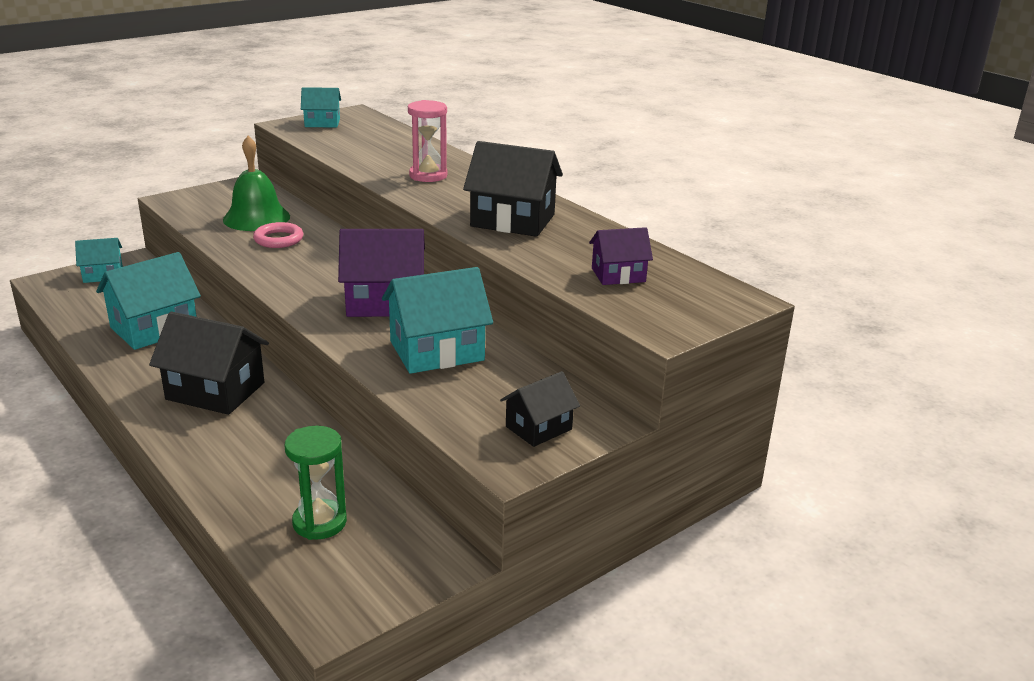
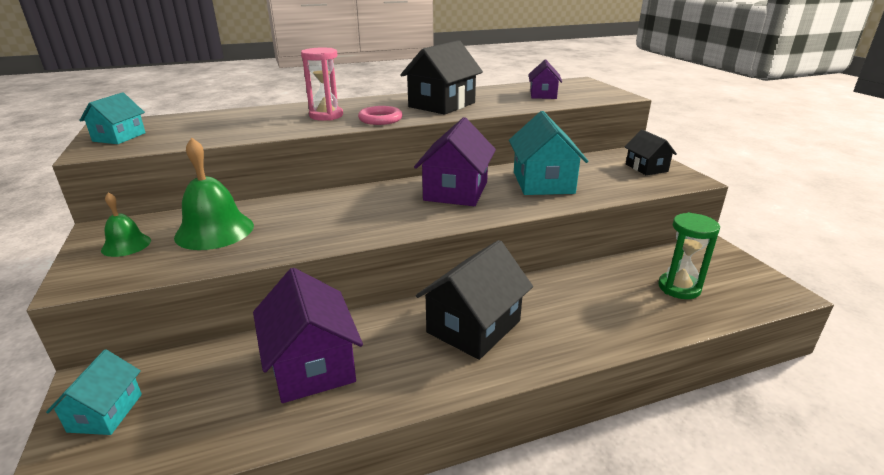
camera: 70 degrees left, 0 degrees up
turquoise house [96,252,201,350] -> purple house [253,268,363,403]
pink ring [253,222,303,248] -> pink ring moved to [358,106,403,125]
none -> green bell [101,193,151,257]

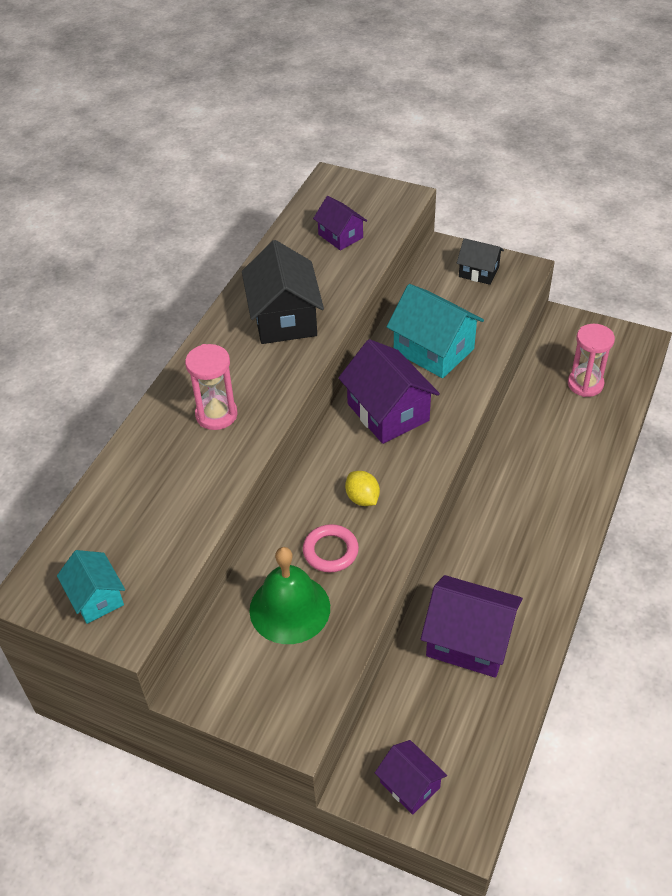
camera: 45 degrees left, 20 degrees up
turquoise house [46,349,142,435] -> purple house [375,740,447,815]
green bell [101,193,151,257] -> none
pink ring [358,106,403,125] -> pink ring moved to [303,524,359,572]
black house [416,240,533,360] -> none
green hourglass [658,212,720,299] -> pink hourglass [568,324,615,397]
none -> yellow lemon [345,471,380,506]

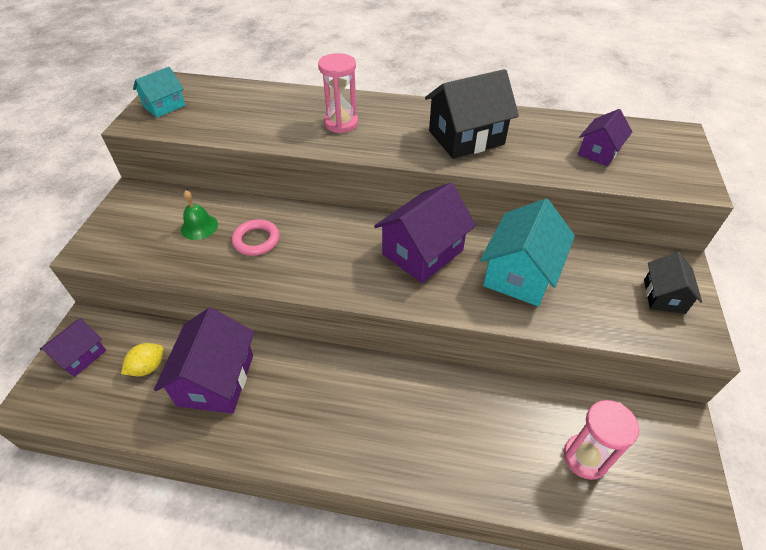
camera: 75 degrees right, 0 degrees up
green bell [249,547,330,644] -> green bell [181,190,218,240], size x0.57
yellow lemon [345,471,380,506] -> yellow lemon moved to [121,343,163,376]

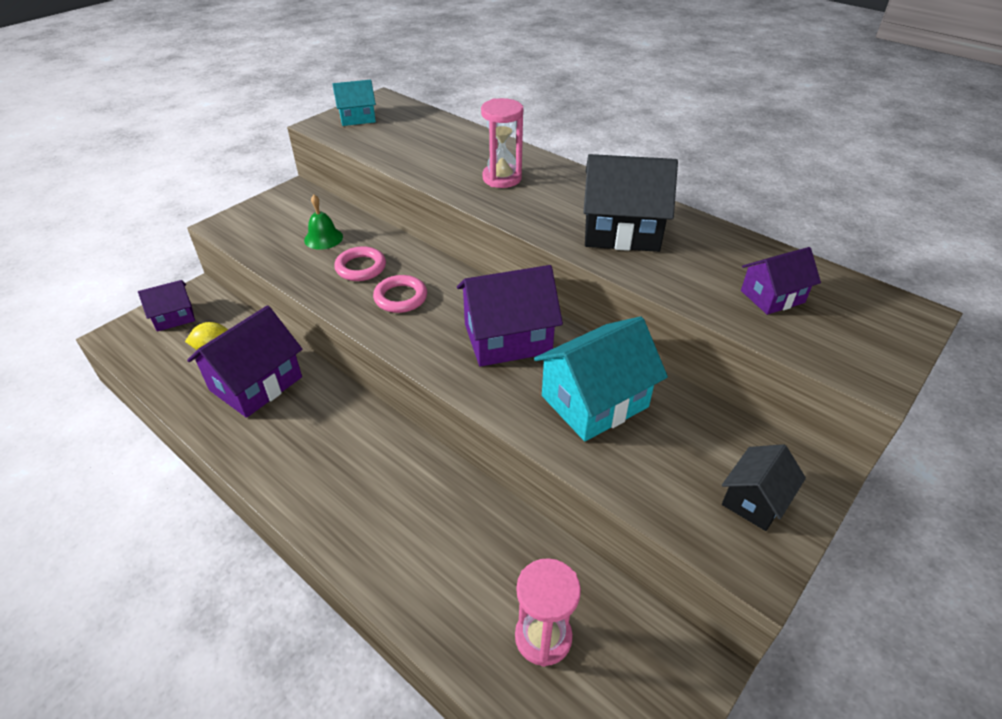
camera: 30 degrees right, 5 degrees down
none -> pink ring [373,275,427,313]

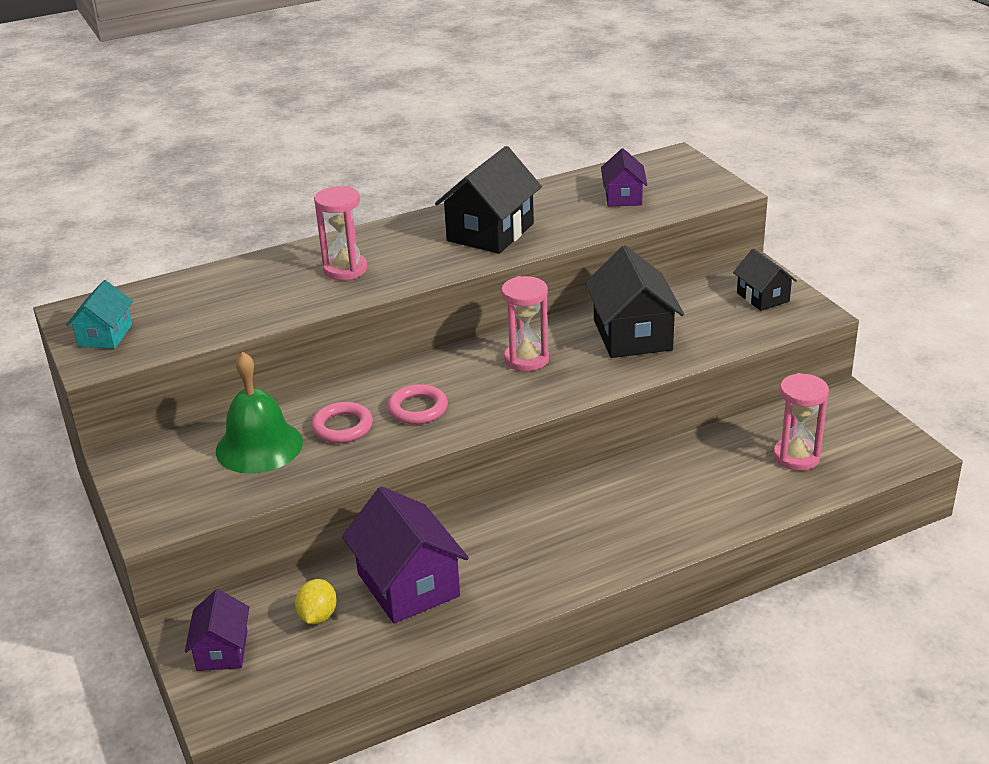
camera: 65 degrees left, 10 degrees down
green bell [304,195,343,250] -> green bell [216,352,303,474], size x1.76
purple house [457,265,563,367] -> pink hourglass [501,276,549,371]
turquoise house [534,316,668,441] -> black house [585,246,684,358]

